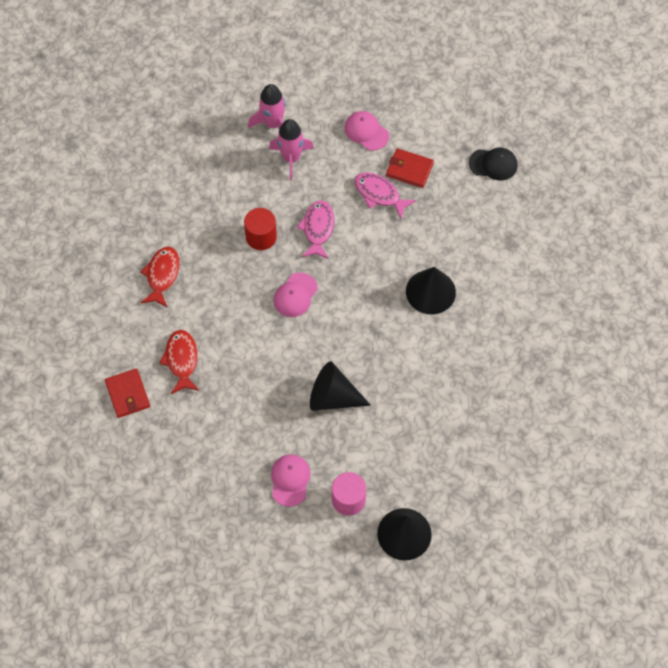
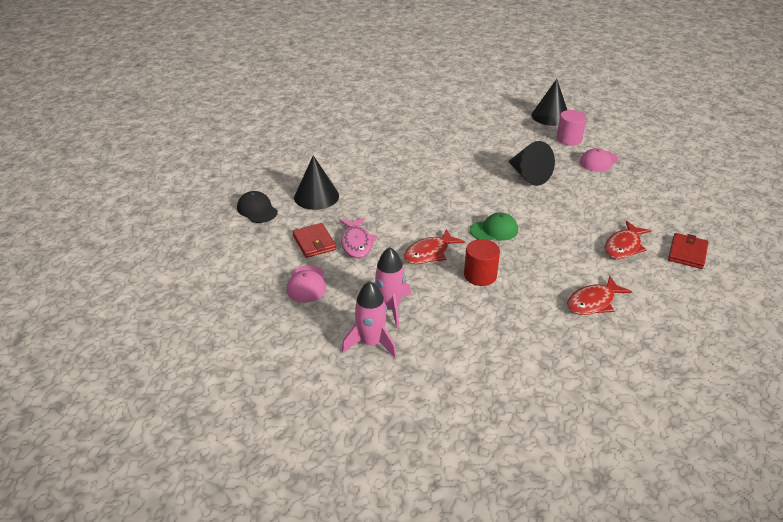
camera: 135 degrees left, 25 degrees down
pink cap [274,272,318,317] -> green cap [470,212,518,241]
pink fish [297,200,334,259] -> red fish [404,229,465,264]
black cone [406,267,456,314] -> black cone moved to [294,155,339,210]

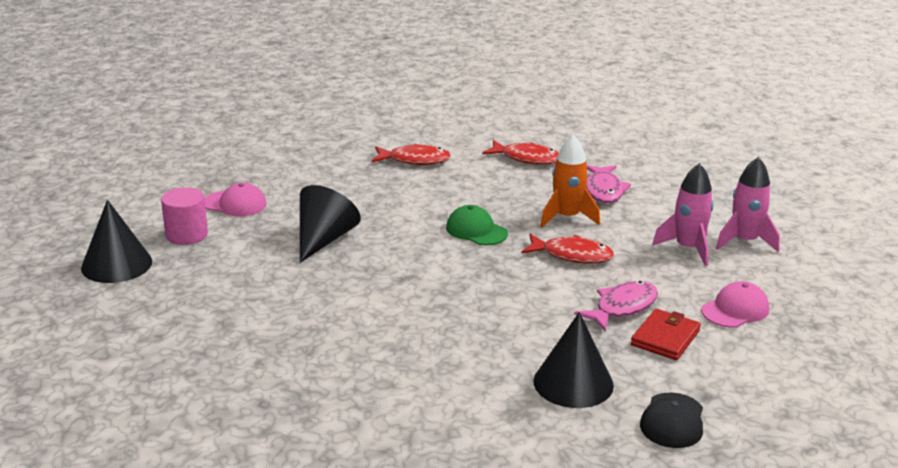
camera: 125 degrees left, 10 degrees down
red cylinder [464,239,500,286] -> orange rocket [540,135,600,227]
red wallet [668,233,709,269] -> none
none -> pink fish [586,165,631,203]

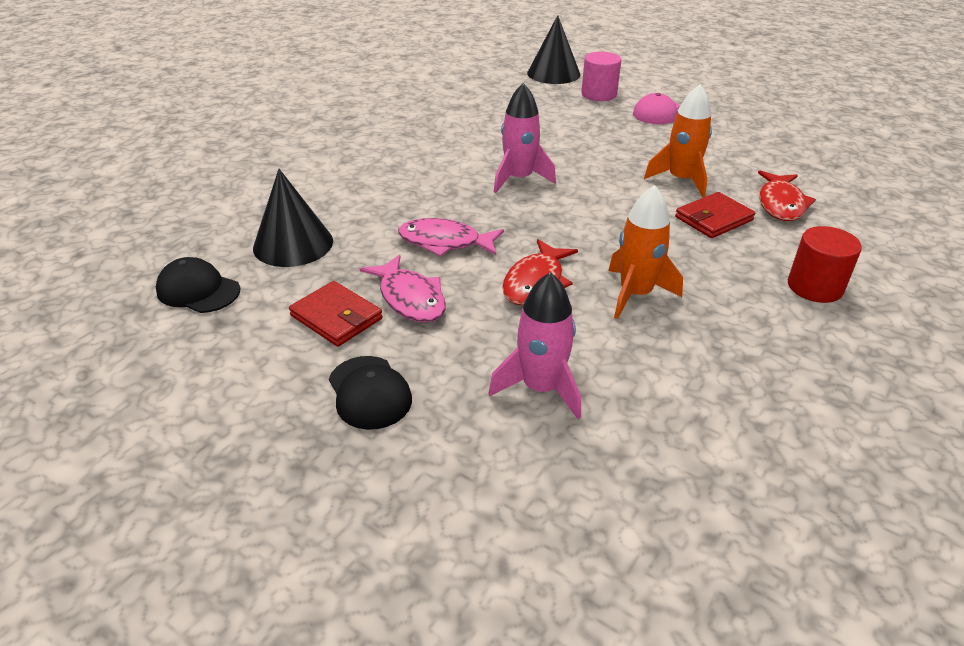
camera: 100 degrees right, 10 degrees up
black cone [300,185,361,263] -> none
green cap [446,205,508,245] -> none
red fish [482,140,559,165] -> red cylinder [788,226,862,303]
pink fish [586,165,631,203] -> pink fish moved to [398,218,504,257]
pink cap [701,281,769,328] -> black cap [329,356,412,430]
pink rocket [716,157,780,252] -> pink rocket moved to [494,83,556,193]
none -> orange rocket [644,84,712,197]
none -> red wallet [675,192,755,238]

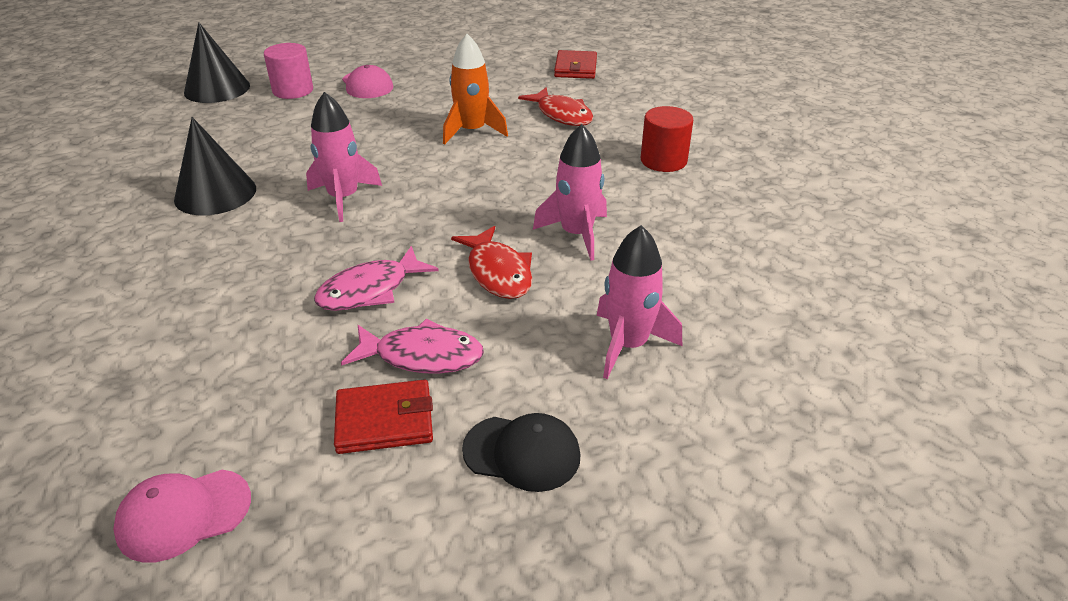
camera: 50 degrees left, 0 degrees up
black cap [156,257,240,313] -> pink cap [113,470,251,563]
black cone [253,169,333,267] -> black cone moved to [174,117,256,215]
orange rocket [608,185,683,319] -> pink rocket [533,124,607,261]
red wallet [675,192,755,238] -> red wallet moved to [554,50,597,79]

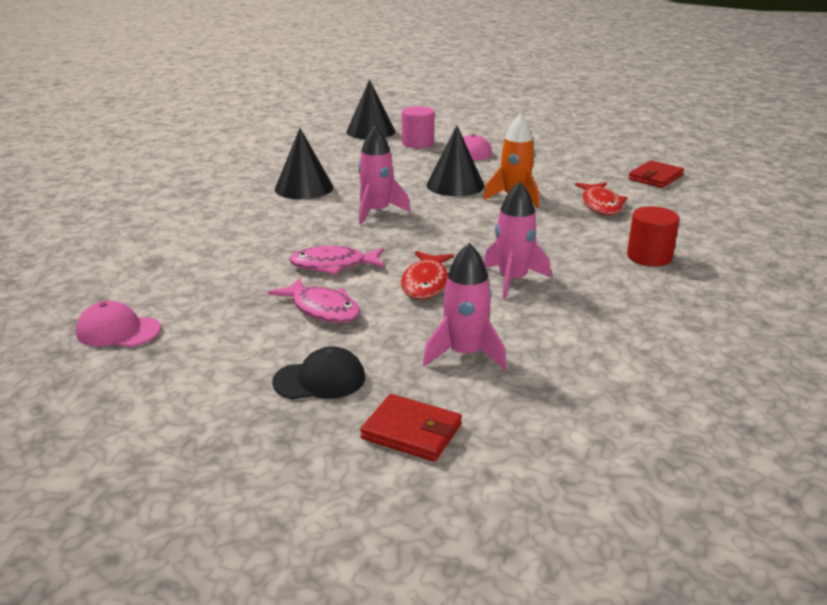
camera: 35 degrees right, 10 degrees down
red wallet [334,380,433,454] -> red wallet moved to [360,394,462,462]
black cap [462,413,580,492] -> black cap turned 60 degrees counterclockwise [272,346,365,399]
none -> black cone [426,126,484,196]

